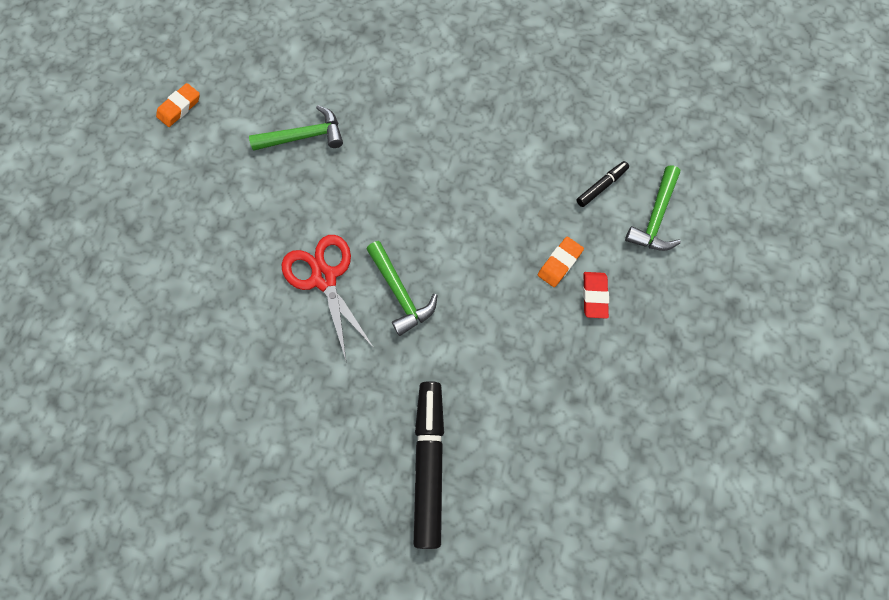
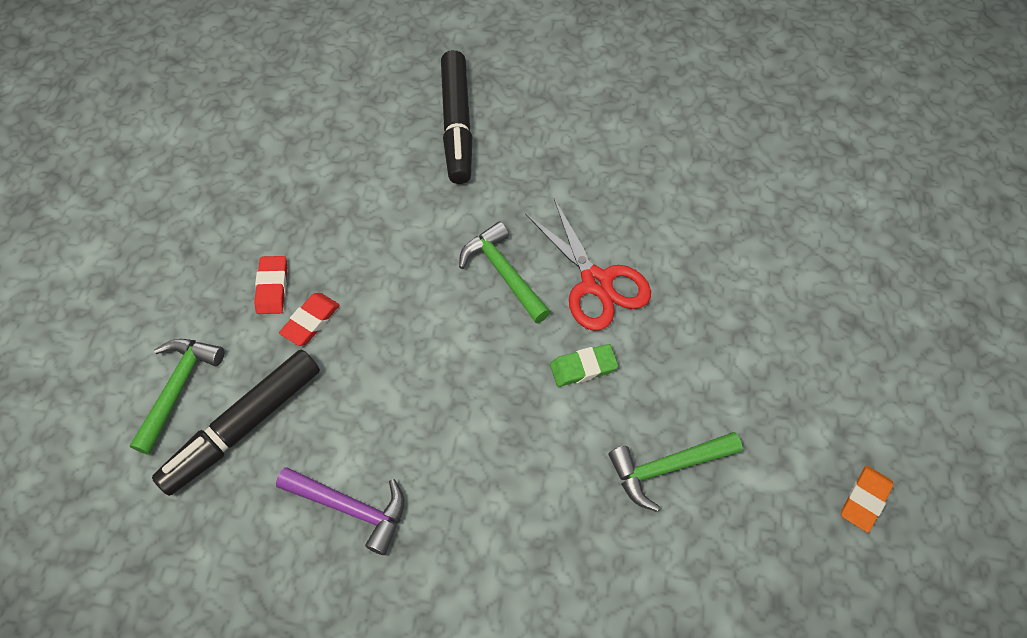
camera: 175 degrees right, 10 degrees down
orange eraser [538,237,584,287] -> red eraser [279,293,340,346]
black marker [577,161,629,207] -> black marker [152,350,320,496], size x2.06
none -> purple hammer [276,467,404,555]
none -> green eraser [550,344,618,387]

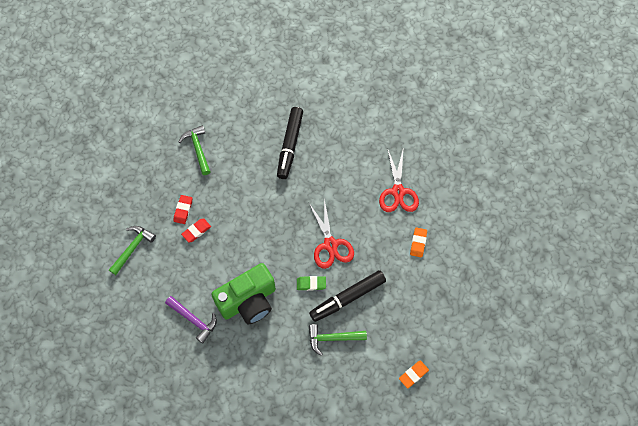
camera: 15 degrees right, 5 degrees up
black marker [152,350,320,496] -> black marker moved to [309,270,386,322]
green hammer [459,221,551,323] -> green hammer moved to [179,125,211,175]
none -> green camera [211,263,276,324]
none -> red scissors [379,148,419,212]
none -> orange eraser [410,227,427,257]

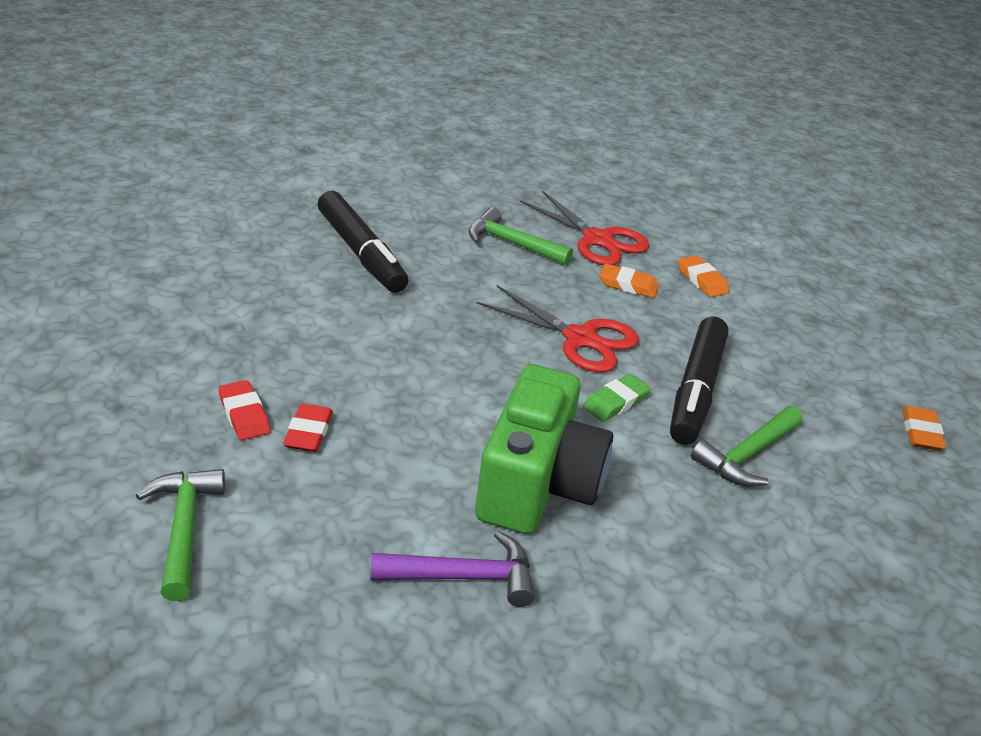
camera: 45 degrees left, 30 degrees down
green hammer [179,125,211,175] -> green hammer moved to [468,207,573,266]
none -> orange eraser [599,264,659,298]

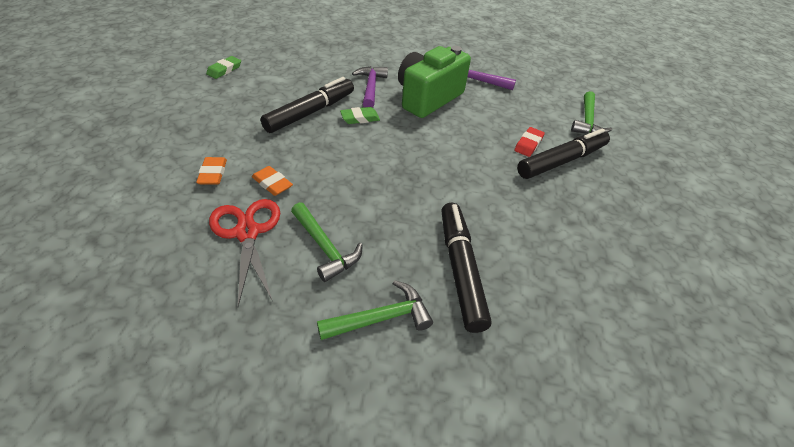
camera: 155 degrees left, 10 degrees up
red eraser [218,380,271,440] -> black marker [517,129,610,179]
red scissors [477,285,639,373] -> none
green hammer [691,406,803,486] -> green hammer moved to [317,280,433,340]
orange eraser [903,406,946,451] -> green eraser [206,56,241,79]
none -> purple hammer [352,66,388,108]

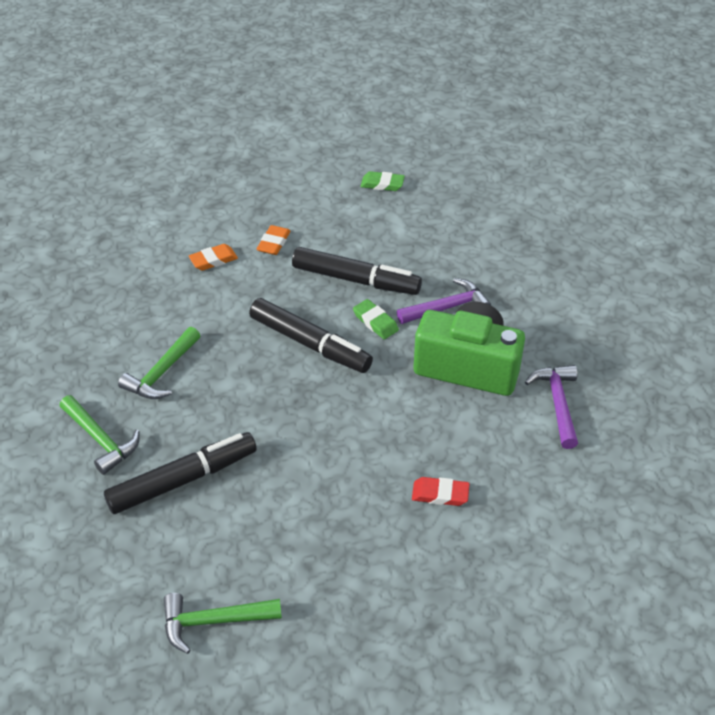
camera: 70 degrees right, 0 degrees up
red scissors [209,199,280,306] -> none
orange eraser [252,166,293,196] -> orange eraser moved to [256,225,291,255]
black marker [517,129,610,179] -> black marker moved to [249,298,373,373]
green hammer [571,91,612,134] -> green hammer moved to [164,593,282,654]

